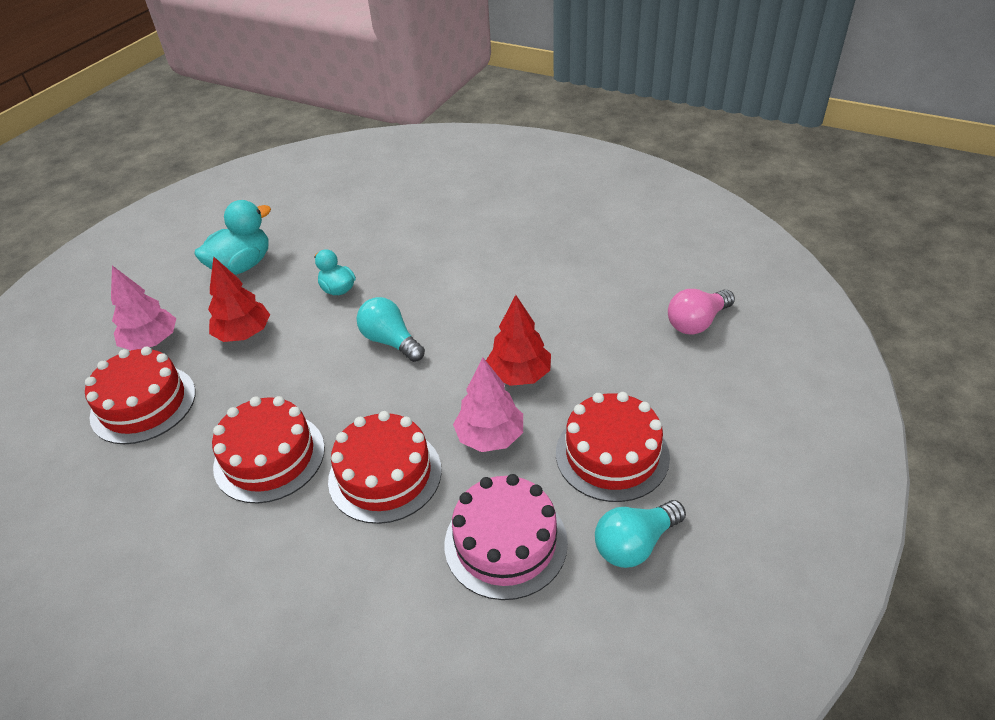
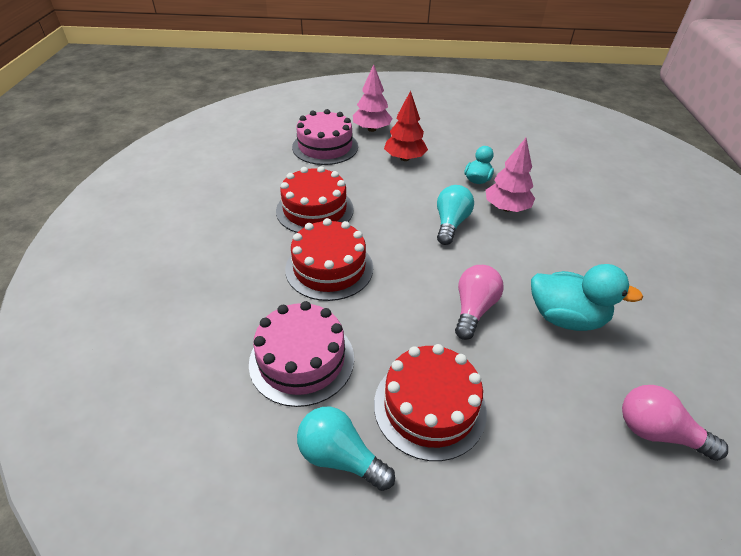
camera: 60 degrees right, 0 degrees up
red cake [85,347,196,444] -> pink cake [292,109,358,165]
turquoise duck [195,200,271,275] -> turquoise duck moved to [531,264,643,331]
pink tree [453,357,523,452] -> pink tree moved to [486,138,535,212]
red tree [486,295,551,386] -> pink light bulb [455,265,504,340]

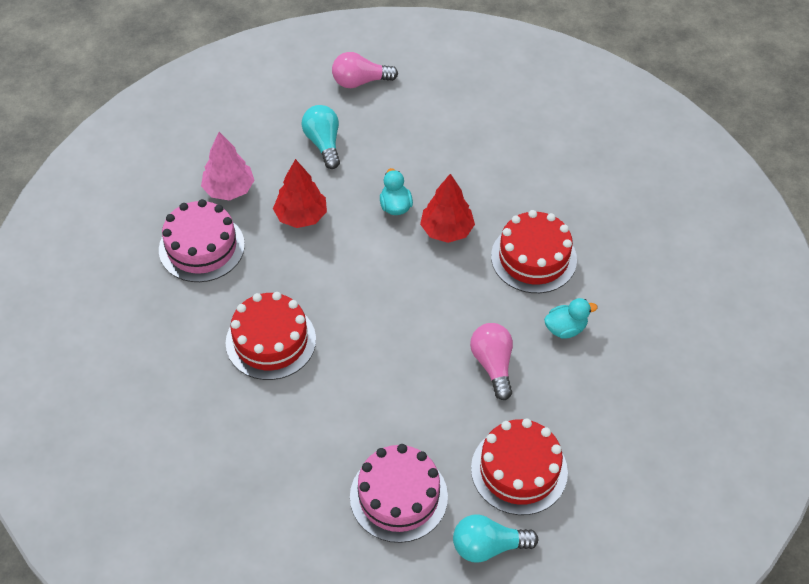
camera: 35 degrees left, 10 degrees up
red cake [285,218,373,301] -> red cake moved to [491,210,577,293]
turquoise light bulb [437,185,474,245] -> turquoise light bulb moved to [301,105,340,169]
pink tree [486,138,535,212] -> red tree [420,174,475,243]
turquoise duck [531,264,643,331] -> turquoise duck [544,298,597,338], size x0.60
pink light bulb [622,385,728,461] -> pink light bulb moved to [332,52,398,88]

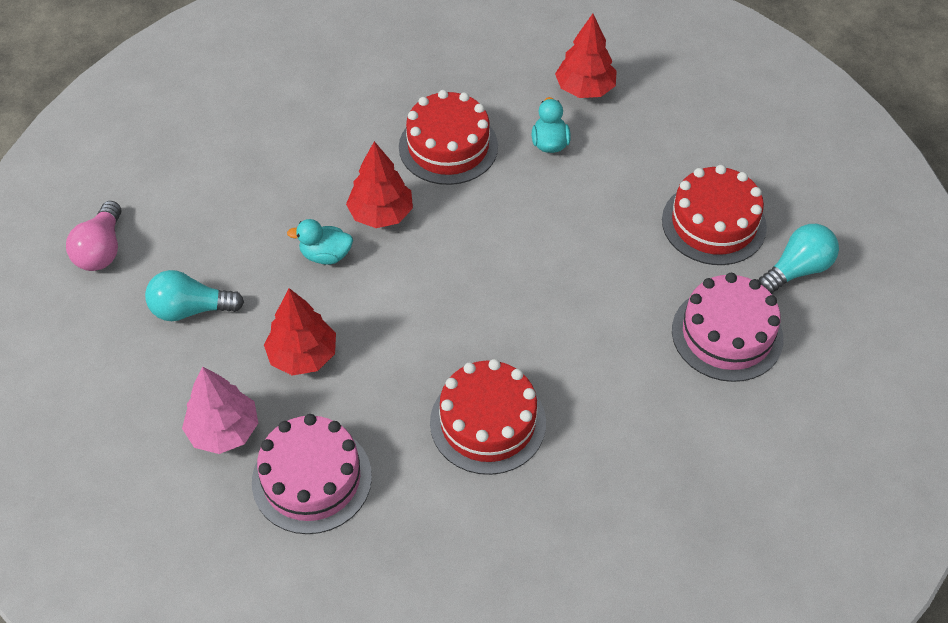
camera: 75 degrees left, 0 degrees up
turquoise light bulb [453,514,538,563] -> turquoise light bulb turned 135 degrees counterclockwise [758,224,839,294]
pink light bulb [470,323,513,400] -> none
none -> red tree [555,14,617,98]

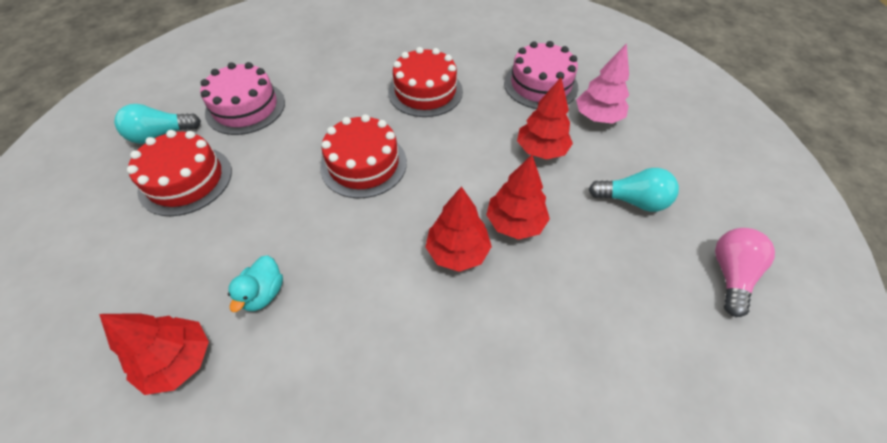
camera: 165 degrees left, 0 degrees up
turquoise duck [287,219,353,265] -> red tree [486,155,550,240]
red cake [399,90,498,185] -> red cake moved to [320,114,407,198]

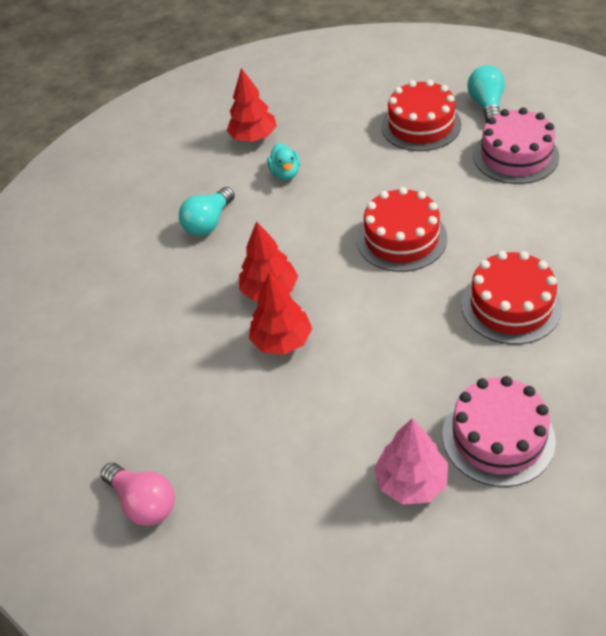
camera: 115 degrees right, 5 degrees down
turquoise duck [228,255,283,312] -> turquoise duck turned 135 degrees counterclockwise [267,143,300,180]
red tree [517,78,573,160] -> none
turquoise light bulb [589,168,679,212] -> turquoise light bulb moved to [179,187,235,236]

